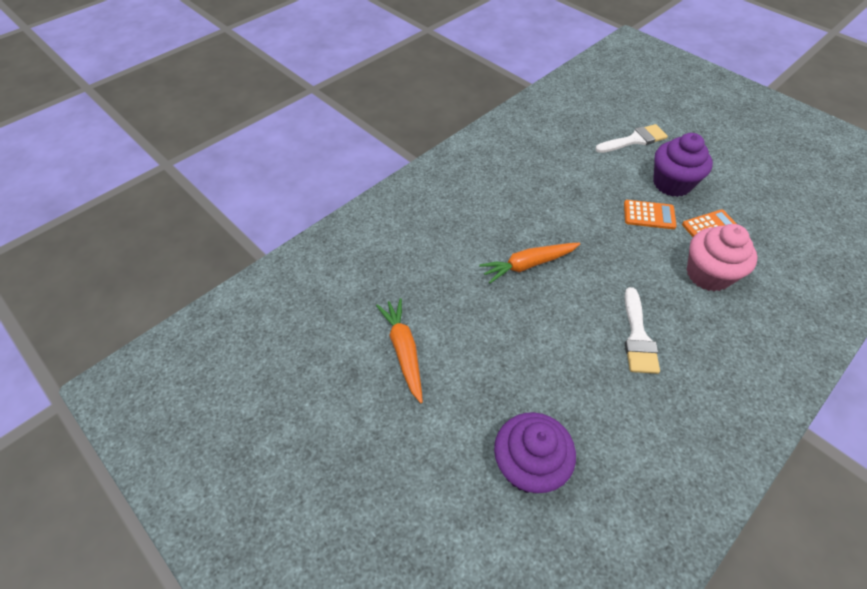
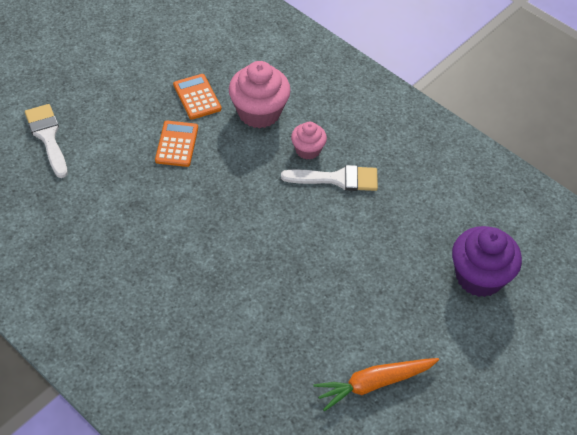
camera: 95 degrees left, 0 degrees up
orange carrot [479,243,580,284] -> none
purple cupcake [653,133,713,197] -> none
none -> pink cupcake [291,122,327,159]

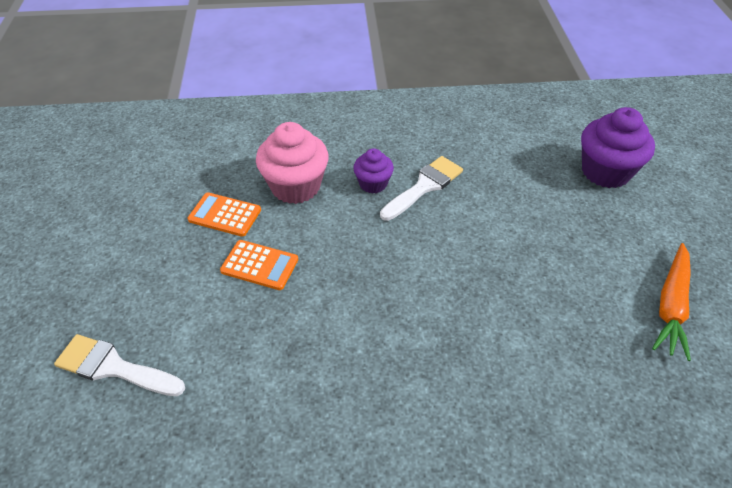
camera: 45 degrees left, 5 degrees down
orange calculator [155,121,198,167] -> orange calculator turned 150 degrees clockwise [220,240,298,290]
pink cupcake [291,122,327,159] -> purple cupcake [353,148,394,194]

